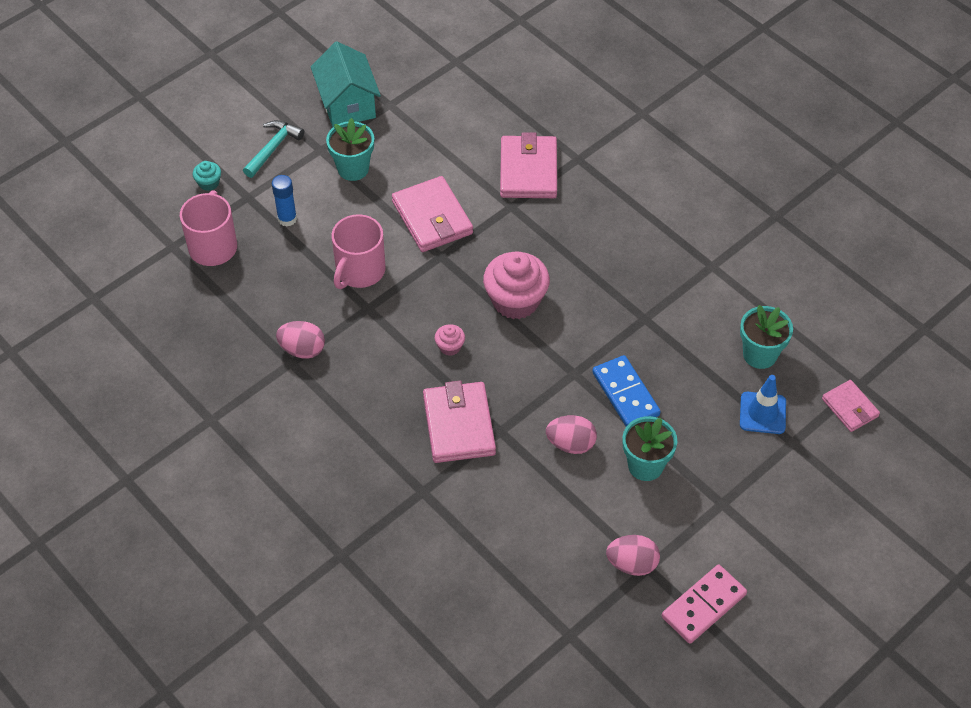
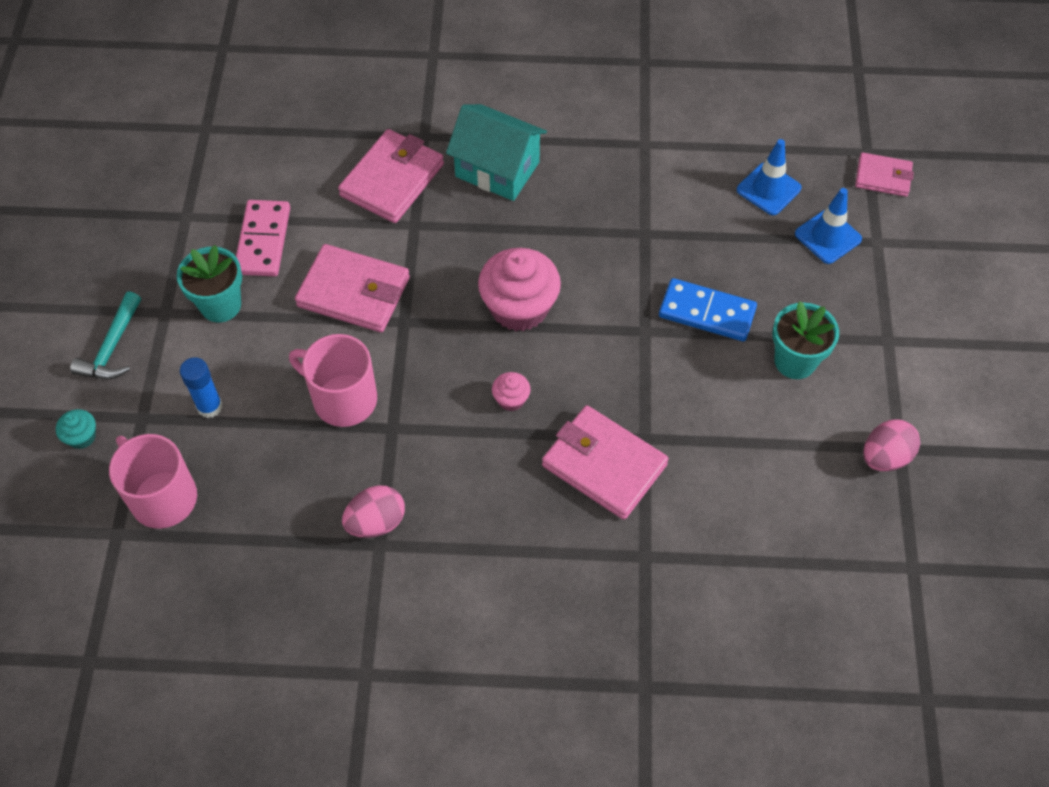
camera: 45 degrees left, 5 degrees up
turquoise hammer [243,120,304,178] -> turquoise hammer turned 150 degrees counterclockwise [70,291,141,379]
turquoise house [311,41,381,127] -> turquoise house moved to [446,104,547,201]
pink mug [331,214,386,289] -> pink mug turned 135 degrees clockwise [289,334,377,427]
pink wallet [500,132,557,198] -> pink wallet turned 75 degrees clockwise [338,129,444,223]
pink egg [546,415,597,454] -> none
pink domino [661,564,747,644] -> pink domino moved to [236,200,290,276]
turquoise flower pot [740,305,793,369] -> blue traffic cone [737,139,802,215]

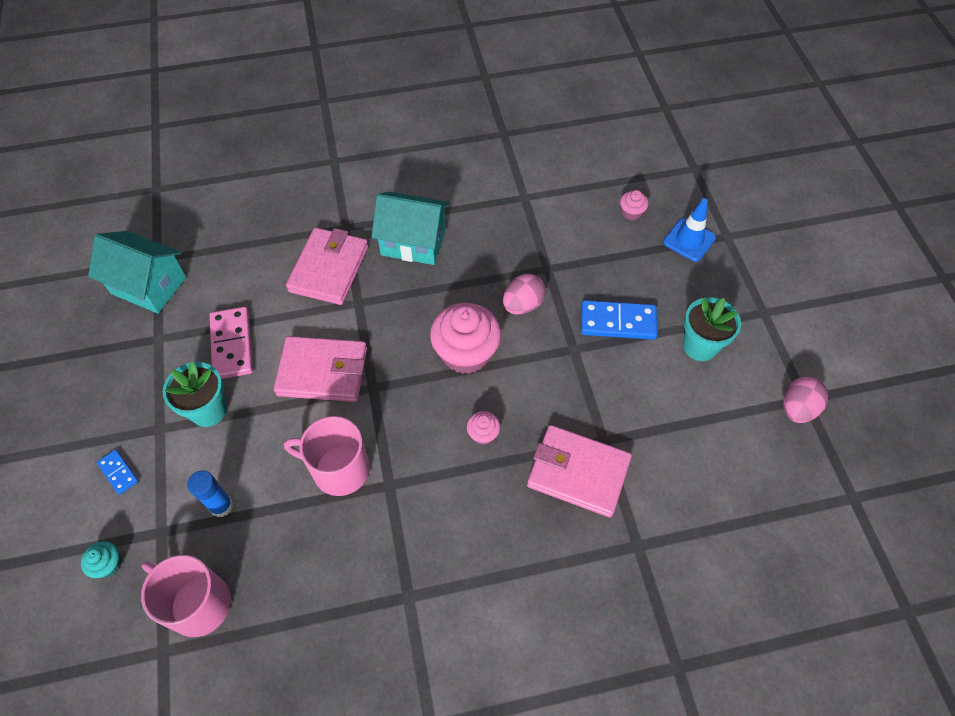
camera: 15 degrees left, 0 degrees up
turquoise hammer [70,291,141,379] -> blue domino [97,450,138,495]
pink egg [342,485,405,538] -> pink egg moved to [503,274,546,315]
blue traffic cone [737,139,802,215] -> pink cupcake [620,190,649,220]
pink wallet [855,152,914,197] -> none
none -> turquoise house [88,231,186,314]

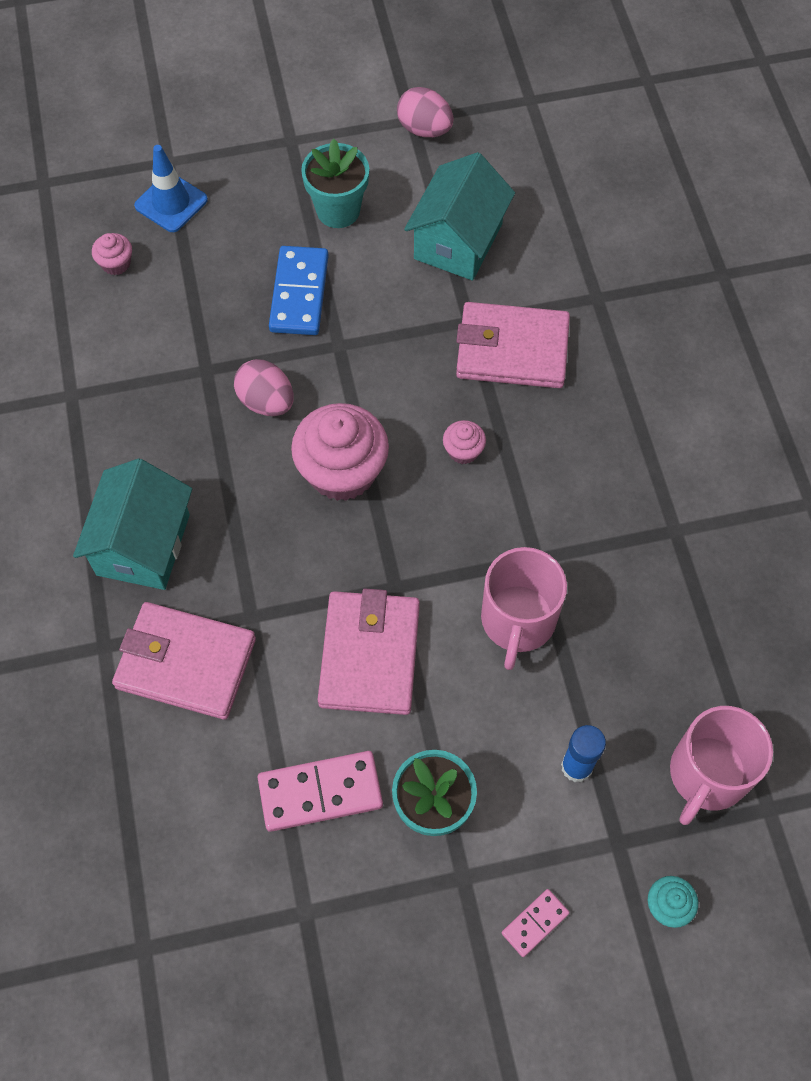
camera: 90 degrees left, 5 degrees up
turquoise house [88,231,186,314] -> turquoise house moved to [404,152,515,281]
blue domino [97,450,138,495] -> pink domino [502,889,569,957]
pink wallet [527,425,632,517] -> pink wallet turned 75 degrees clockwise [456,302,570,388]

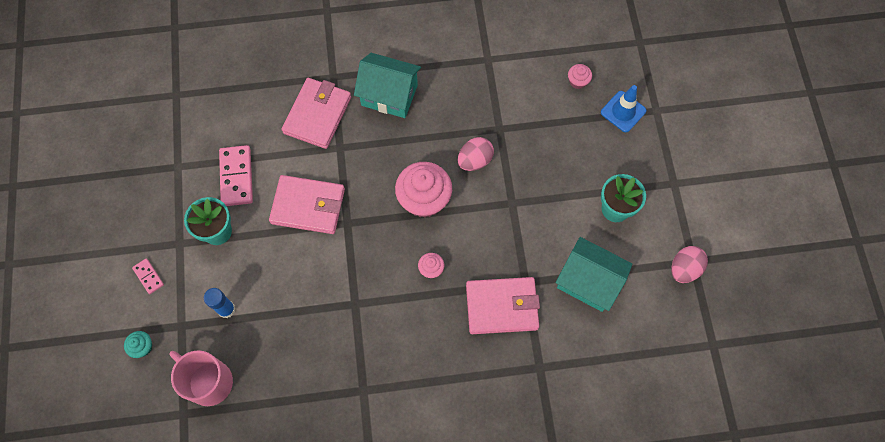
camera: 95 degrees right, 5 degrees up
blue domino [269,246,329,335] -> none
pink wallet [456,302,570,388] -> pink wallet turned 75 degrees clockwise [466,277,540,334]
pink mug [481,547,567,670] -> none

